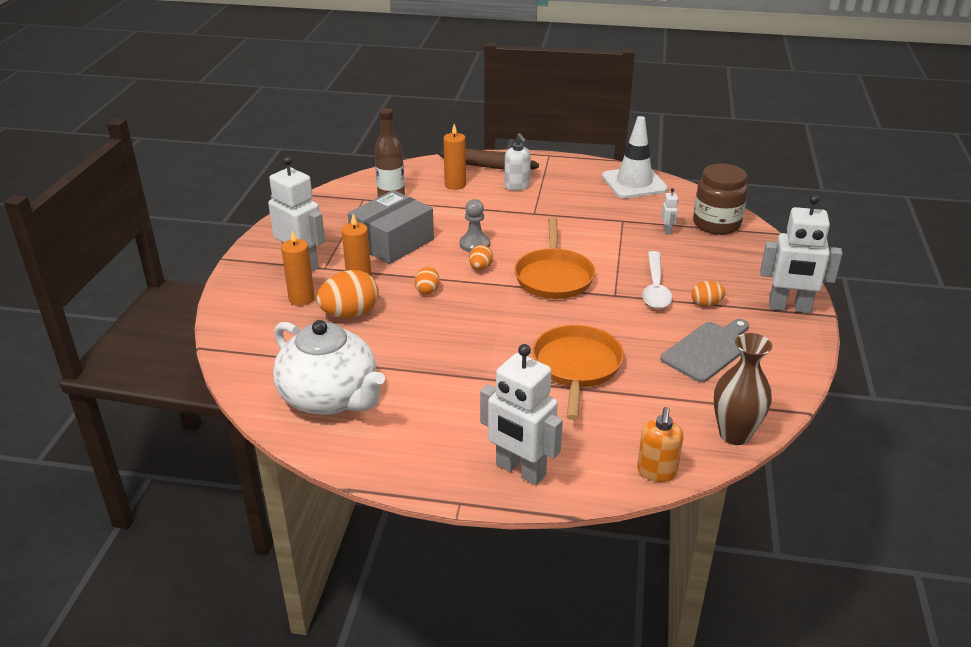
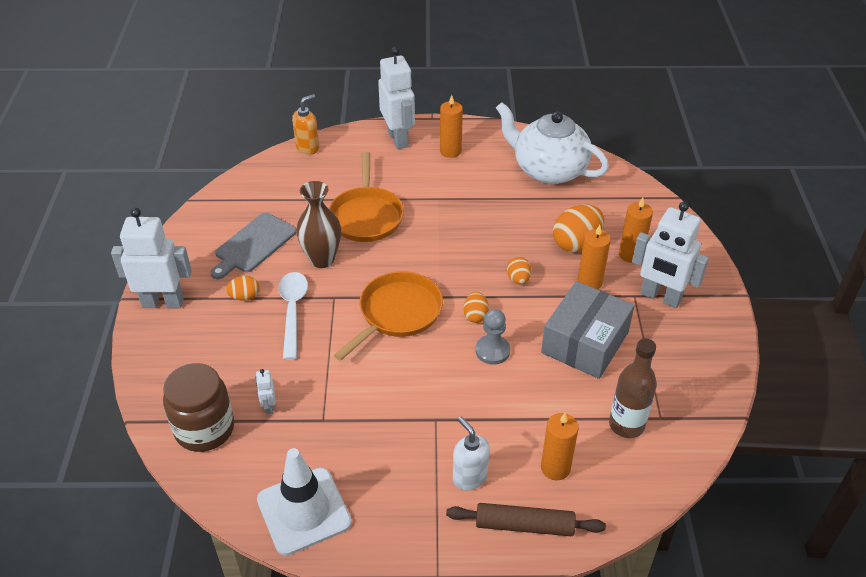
camera: 170 degrees right, 10 degrees up
white robot [480,344,563,485] -> white robot turned 45 degrees clockwise [378,47,415,149]
orange pan [514,217,595,299] -> orange pan turned 45 degrees clockwise [334,271,443,361]
orange soap dispenser [637,407,684,482] -> orange soap dispenser turned 45 degrees clockwise [292,94,319,155]
brown vase [714,333,772,445] -> brown vase moved to [296,181,341,268]
none -> orange candle [440,95,463,158]

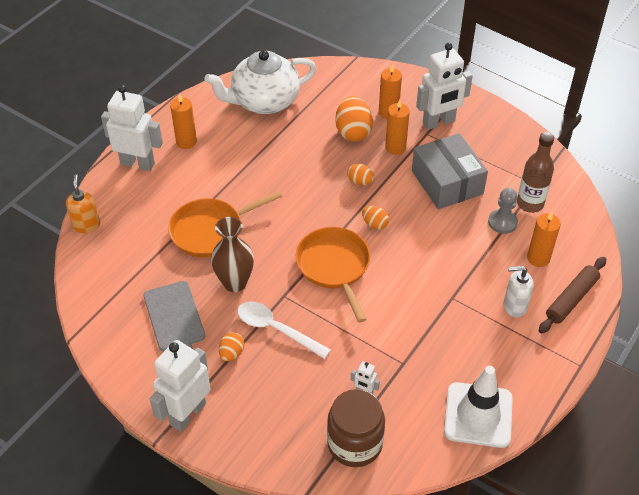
camera: 55 degrees left, 5 degrees up
orange pan [329,152,404,242] -> orange pan turned 120 degrees clockwise [168,191,282,257]
grey pawn [475,309,510,365] -> grey pawn moved to [488,188,518,234]

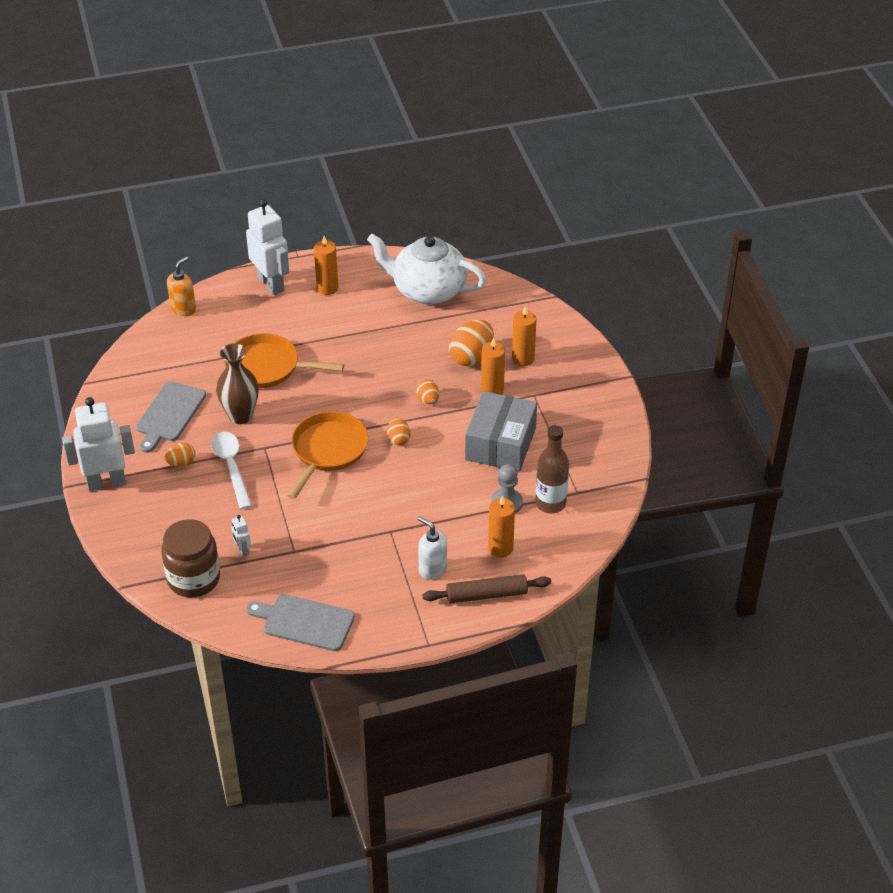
camera: 40 degrees right, 5 degrees down
white robot [416,43,473,130] -> none
white traffic cone [444,366,513,448] -> grey cutting board [246,594,355,651]

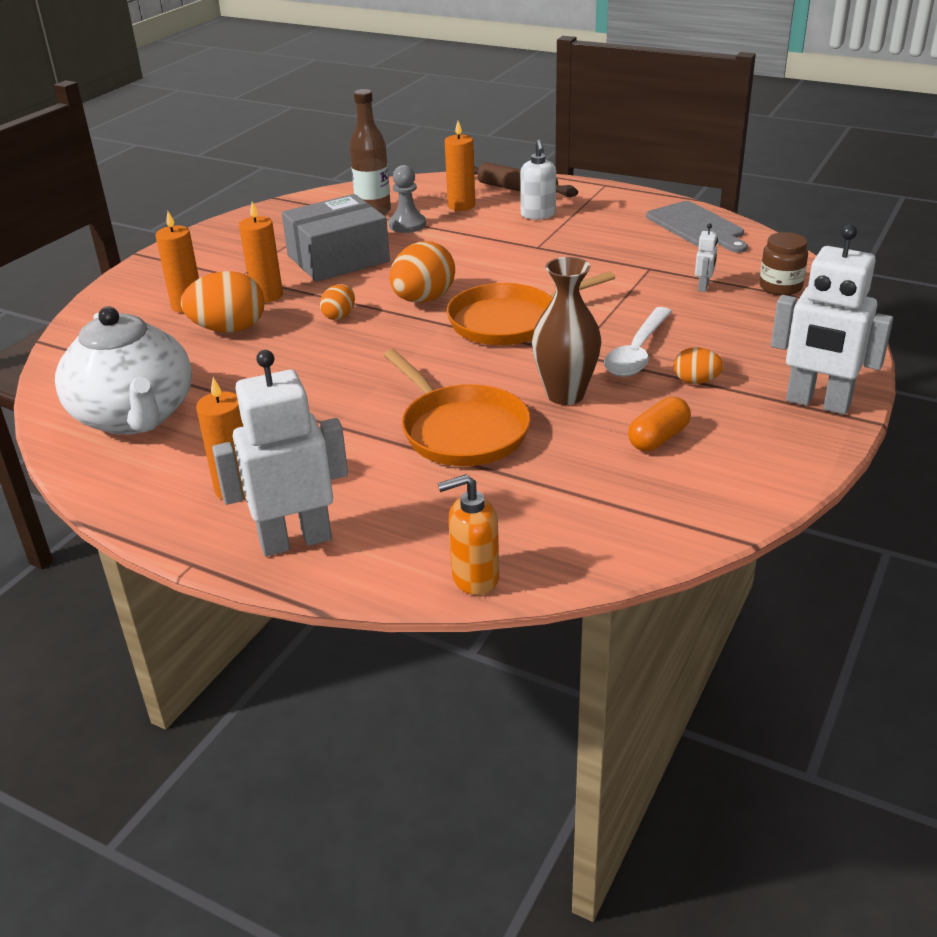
camera: 135 degrees left, 10 degrees down
grey cutting board [136,381,206,453] -> orange capsule [628,397,691,451]
brown jar [161,519,220,597] -> brown jar [759,232,808,295], size x0.62
white robot [246,199,289,295] -> white robot turned 60 degrees clockwise [212,350,348,556]
orange egg [387,417,411,446] -> orange egg [389,241,455,303], size x1.84

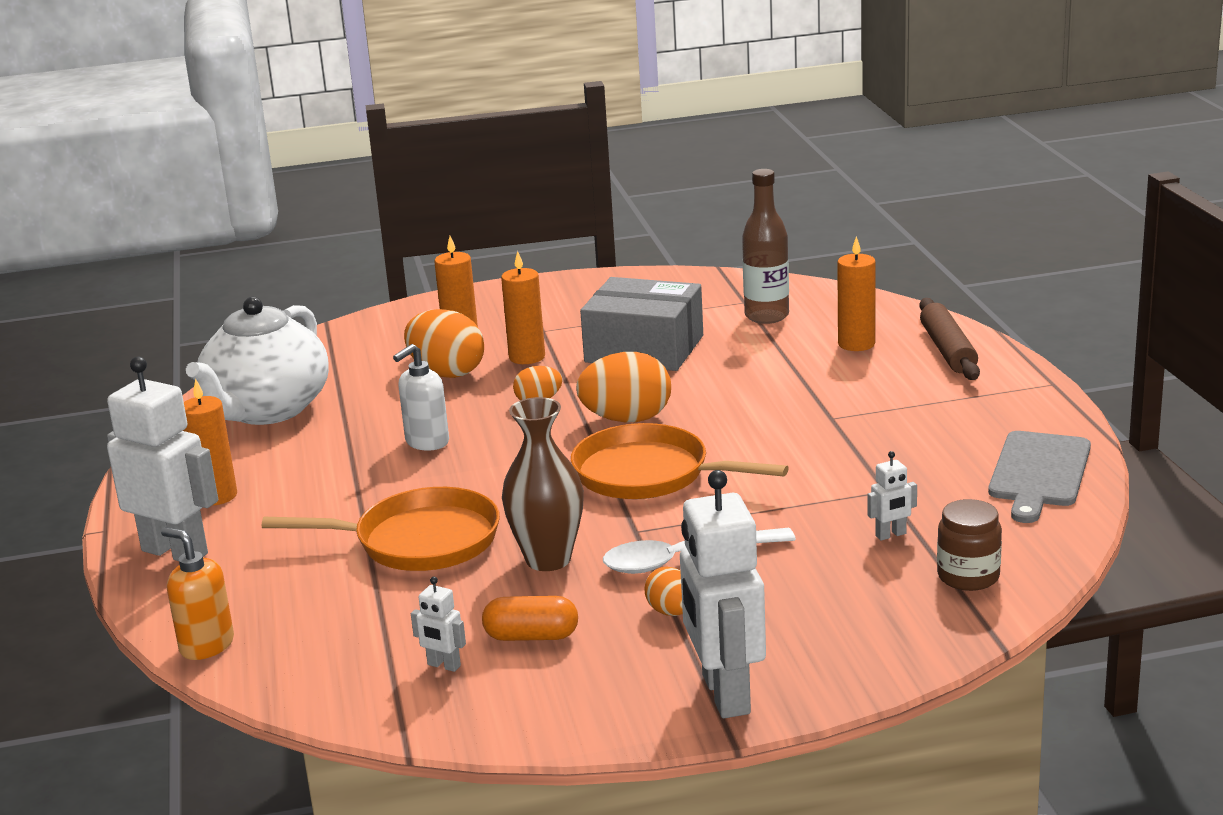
camera: 50 degrees right, 10 degrees down
orange pan [384,349,531,466] -> orange pan turned 105 degrees counterclockwise [262,487,500,571]
grey pawn [389,165,426,233] -> none
white soap dispenser [520,140,556,220] -> white soap dispenser moved to [393,344,449,451]
none -> white robot [411,577,466,672]

